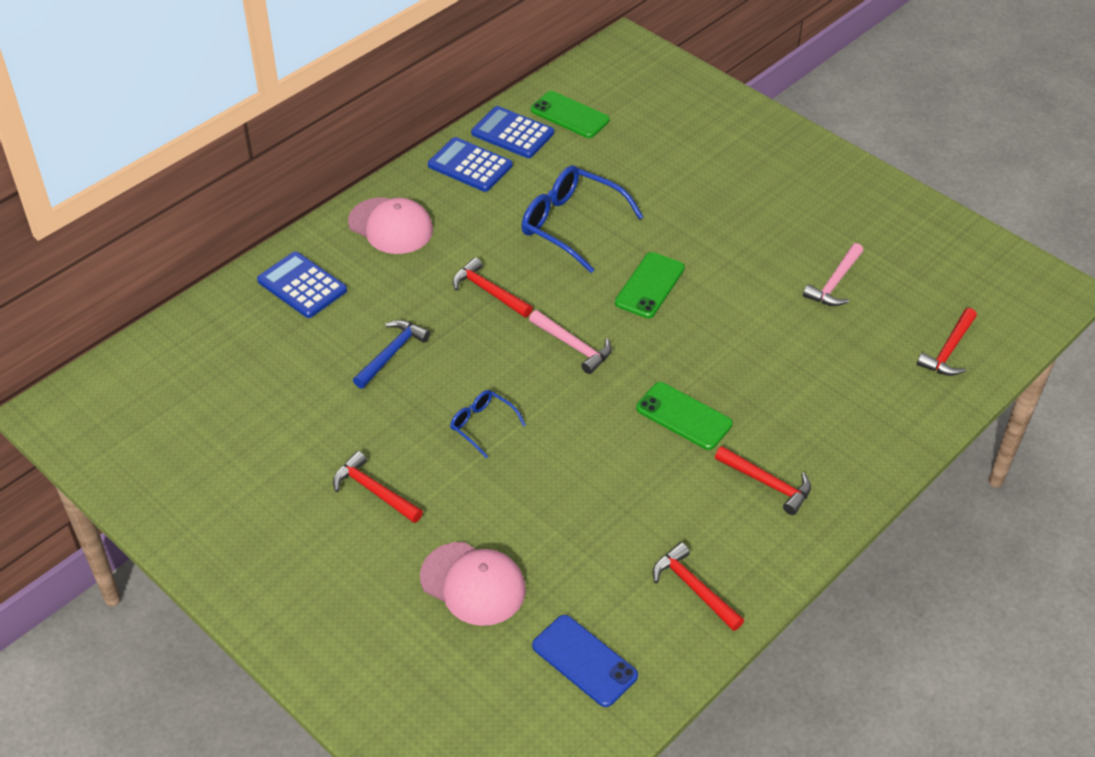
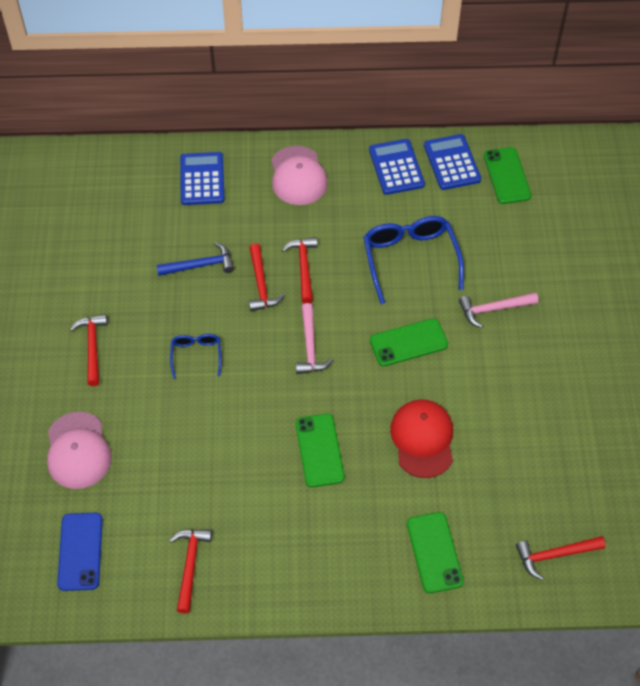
camera: 45 degrees right, 10 degrees up
red hammer [715,446,811,515] -> red hammer moved to [249,243,285,311]
pink hammer [803,243,863,306] -> pink hammer moved to [459,292,539,328]
none -> red cap [390,399,453,478]
none -> green phone [407,512,464,593]

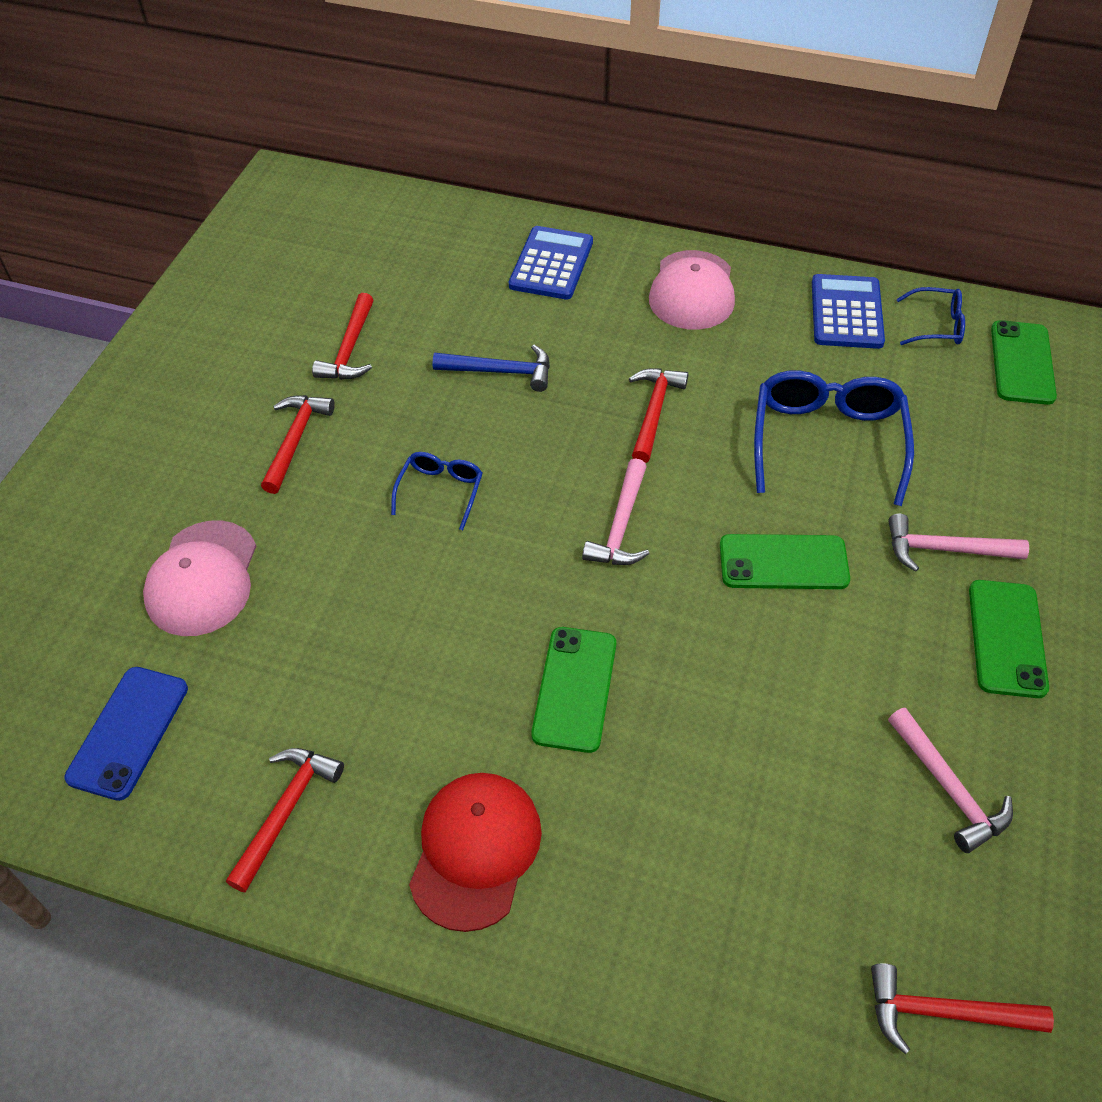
camera: 20 degrees right, 5 degrees down
red hammer [249,243,285,311] -> red hammer moved to [312,293,373,380]
red cap [390,399,453,478] -> red cap moved to [409,773,542,932]
green phone [407,512,464,593] -> green phone moved to [969,580,1049,698]
blue calculator [424,134,481,190] -> blue glasses [897,287,965,345]
none -> pink hammer [888,708,1013,853]

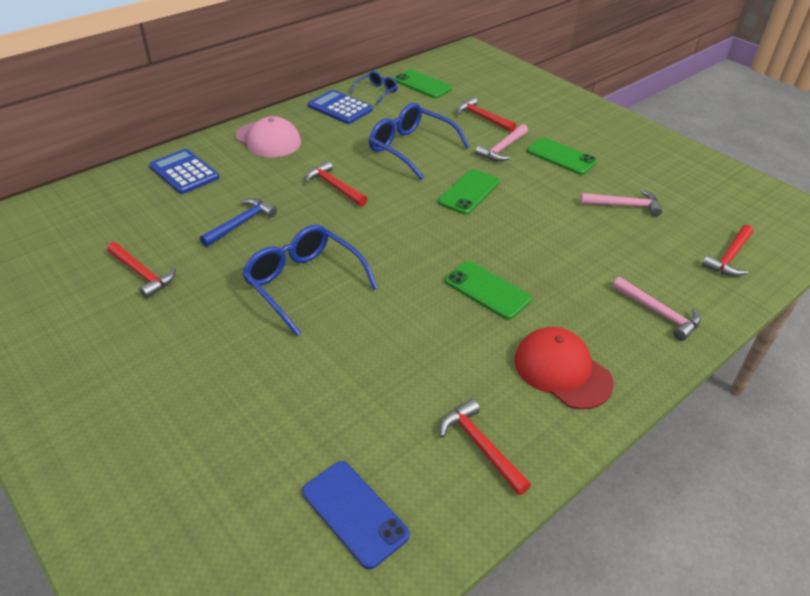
camera: 60 degrees left, 10 degrees down
pink cap [143,520,256,636] -> none
red hammer [261,395,335,494] -> red hammer moved to [457,97,516,132]
blue glasses [391,452,483,530] -> blue glasses [242,225,378,336], size x1.90
pink hammer [582,458,650,565] -> pink hammer moved to [613,277,701,341]

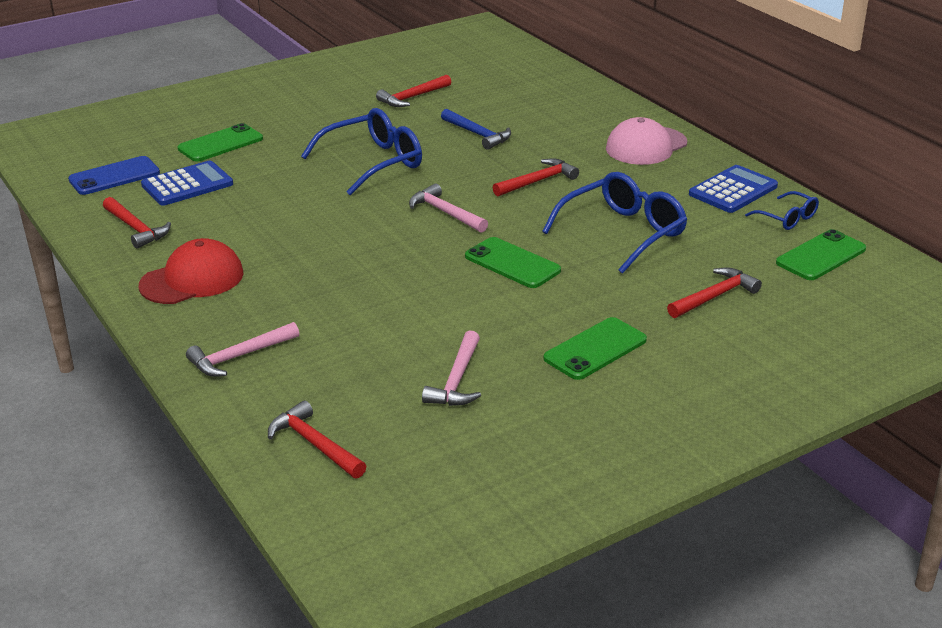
camera: 100 degrees right, 10 degrees down
blue calculator [149,149,219,194] -> blue calculator moved to [141,161,233,206]
red hammer [440,399,531,495] -> red hammer turned 75 degrees clockwise [103,197,171,249]
green phone [445,261,532,320] -> green phone moved to [178,123,263,162]
pink hammer [475,124,528,161] -> pink hammer moved to [409,183,488,233]

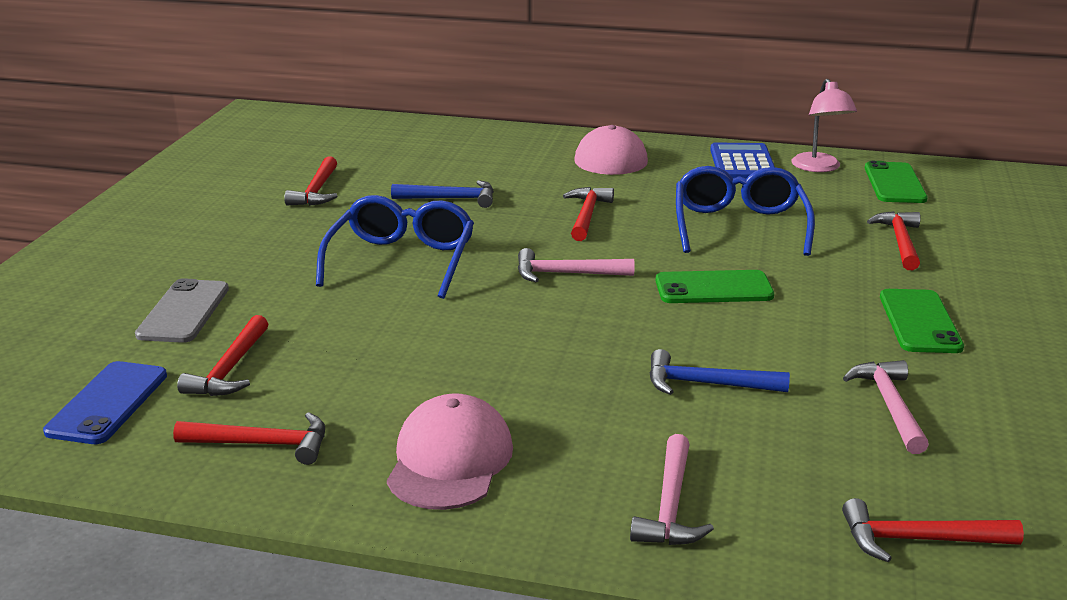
camera: 45 degrees left, 5 degrees down
red cap [139,238,244,304] -> pink cap [387,393,513,510]
blue calculator [141,161,233,206] -> red hammer [177,315,268,396]
green phone [178,123,263,162] -> grey phone [135,278,229,343]
pink hammer [422,330,481,406] -> pink hammer turned 150 degrees counterclockwise [843,360,929,454]
blue glasses [745,191,819,230] -> pink lamp [791,79,857,172]
none -> blue hammer [649,349,790,395]

